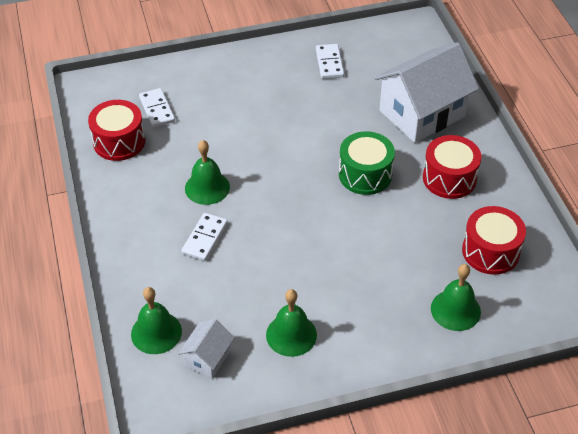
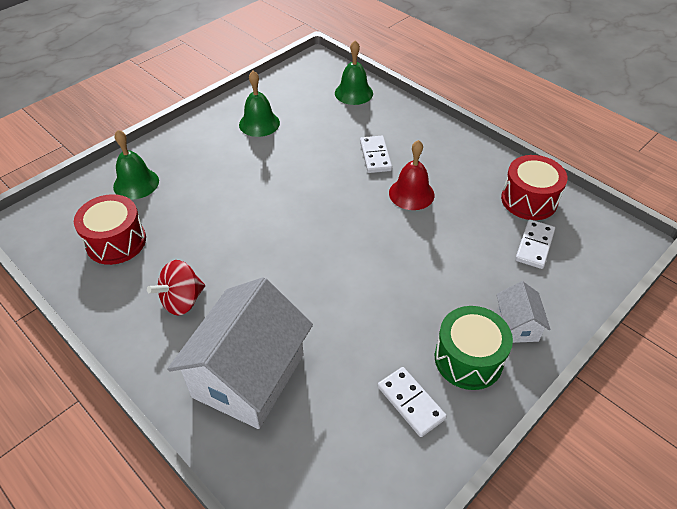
camera: 150 degrees right, 0 degrees up
white domino [139,88,175,128] -> white domino turned 75 degrees clockwise [515,219,555,269]
white house [178,319,235,379] -> white house moved to [496,281,551,343]
green bell [185,140,230,205] -> red bell [389,140,434,210]
green drum [339,131,395,195] -> green drum moved to [435,306,513,390]
red drum [423,135,481,199] -> red spinning top [147,260,205,316]

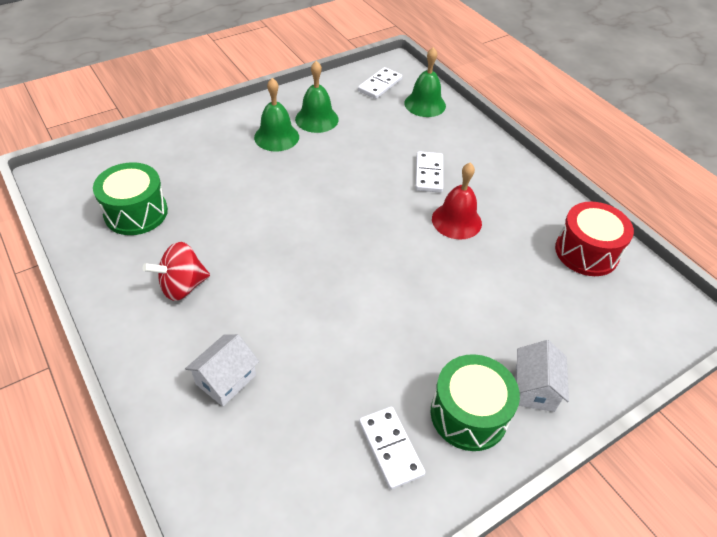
camera: 10 degrees right, 0 degrees up
red drum [74,194,146,265] -> green drum [93,162,168,235]
green bell [113,130,159,200] -> green bell moved to [254,78,299,151]
white house [167,277,313,429] -> white house [185,334,259,407], size x0.47
white domino [515,219,555,269] -> white domino moved to [358,67,402,99]

